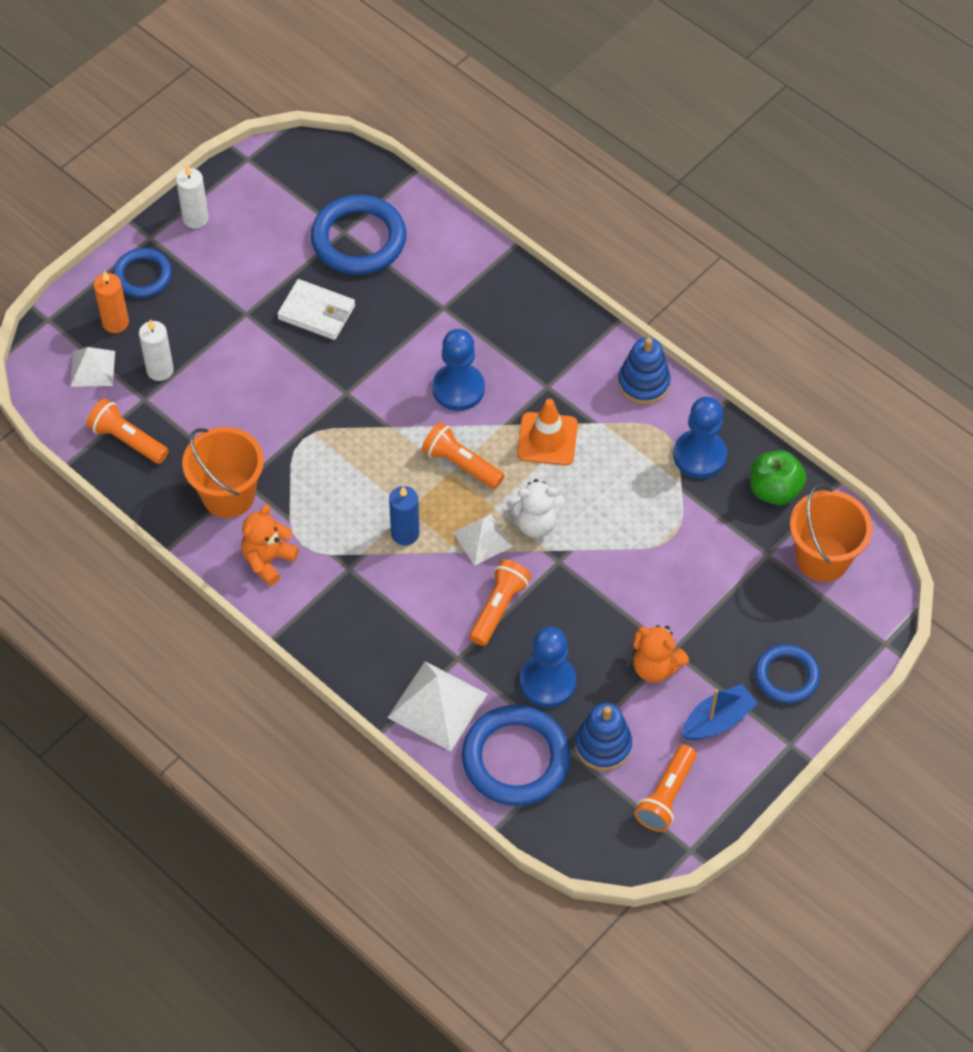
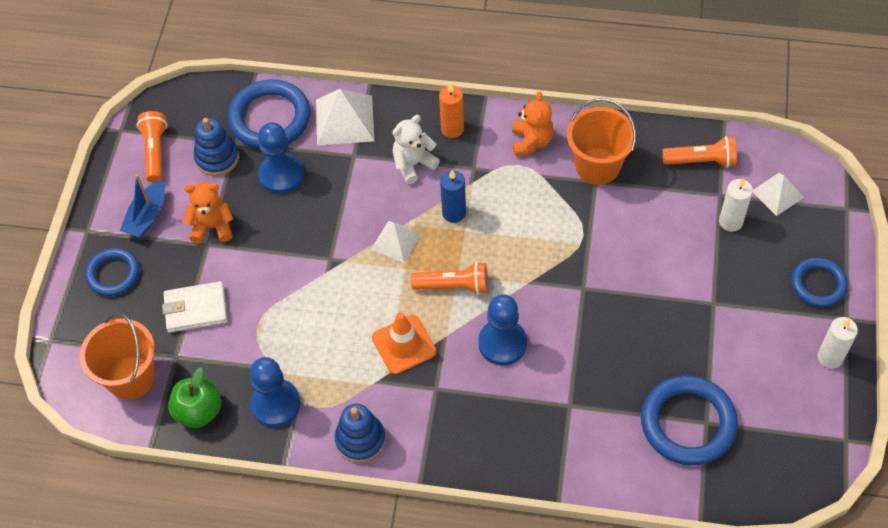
camera: 150 degrees right, 0 degrees up
orange candle [94,271,129,333] -> orange candle moved to [439,83,464,138]
white wallet [277,279,355,340] -> white wallet moved to [162,281,227,333]
orange flashlight [469,559,531,646] -> none
white teddy bear [507,479,565,538] -> white teddy bear moved to [392,115,440,184]

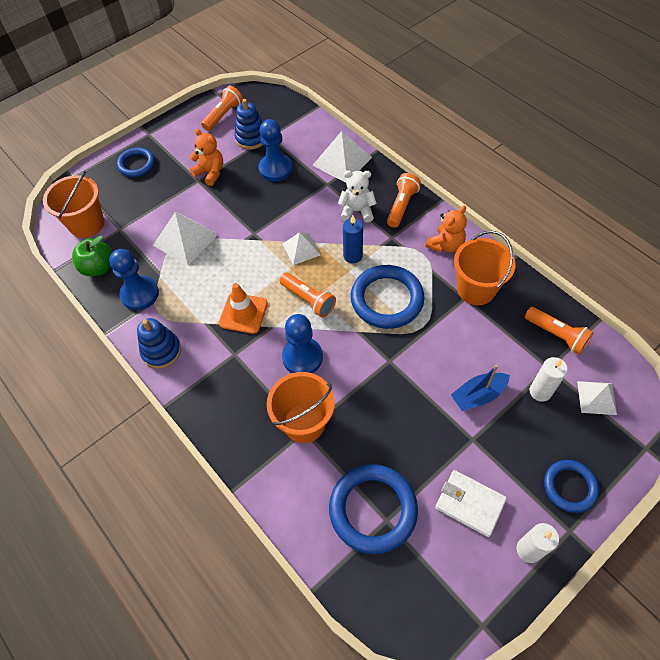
camera: 40 degrees right, 0 degrees up
blue boat [120,174,165,238] -> blue boat moved to [451,365,510,411]
white wallet [162,281,227,333] -> white wallet moved to [435,470,507,537]
blue ring [228,79,311,149] -> blue ring moved to [351,265,425,329]
orange candle [439,83,464,138] -> orange flashlight [387,173,421,228]
none -> white pyramid [153,212,218,266]
none -> orange bucket [267,372,335,443]

